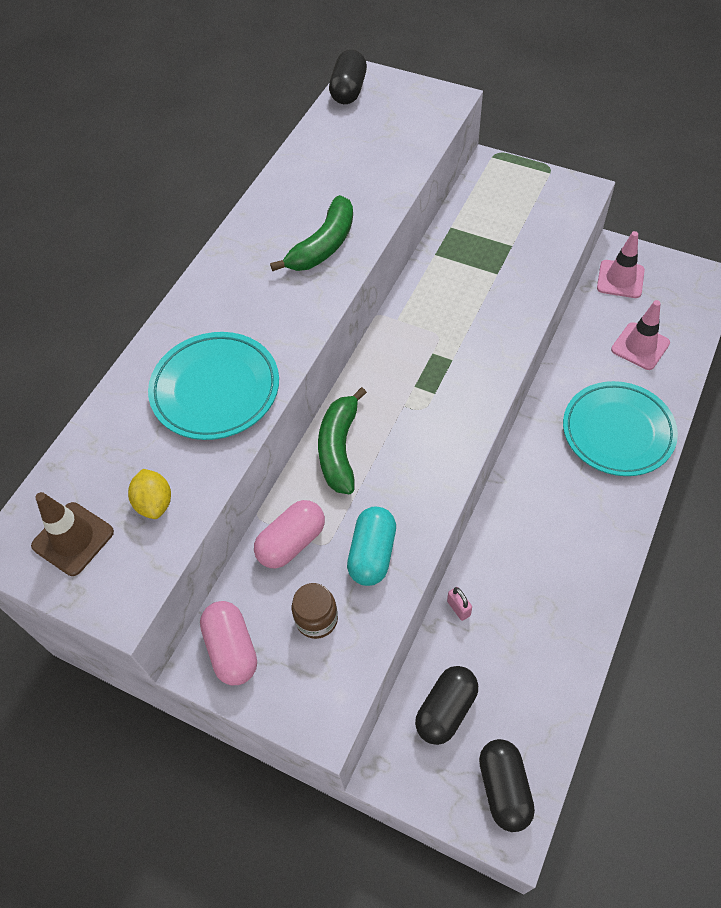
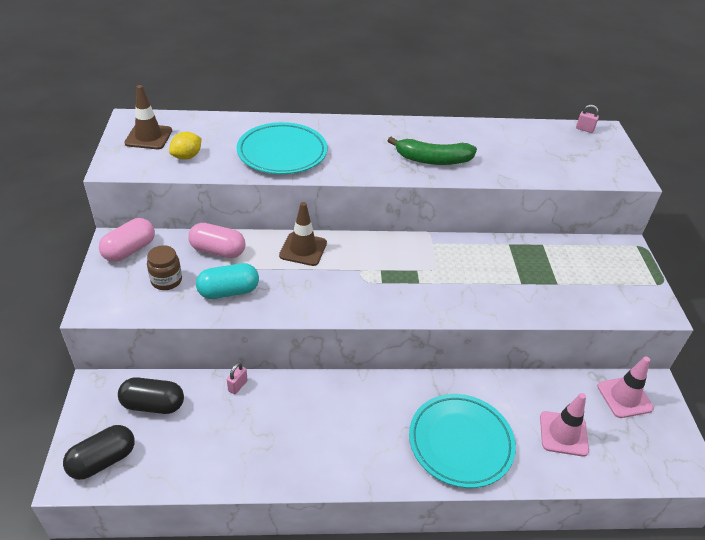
camera: 55 degrees right, 15 degrees down
green banana [318,387,367,494] -> brown traffic cone [279,202,327,266]
black capsule [329,49,367,104] -> pink padlock [576,105,599,133]

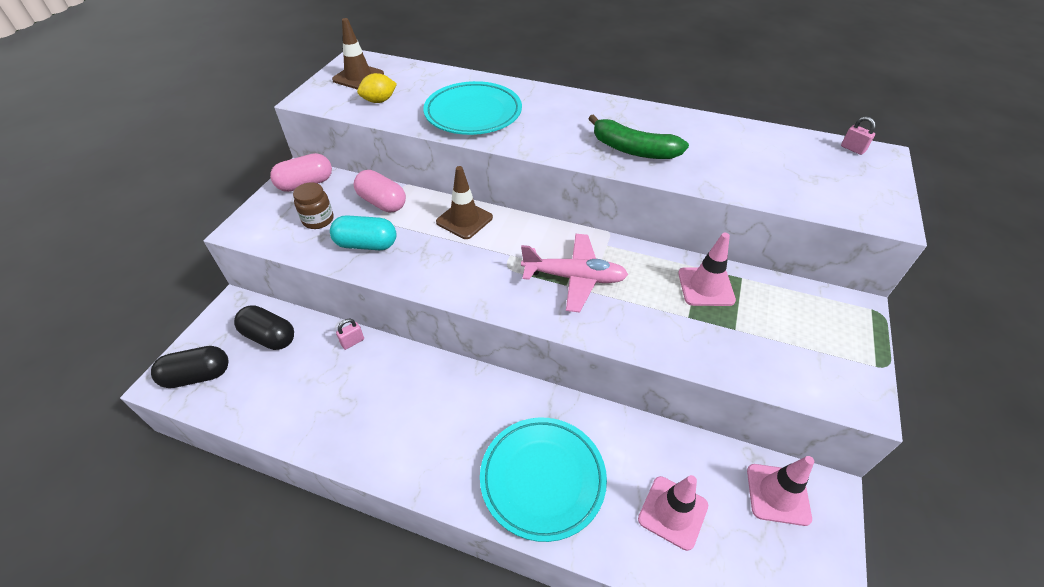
camera: 25 degrees right, 5 degrees up
none -> pink plane [521,234,628,313]
none -> pink traffic cone [678,233,736,306]

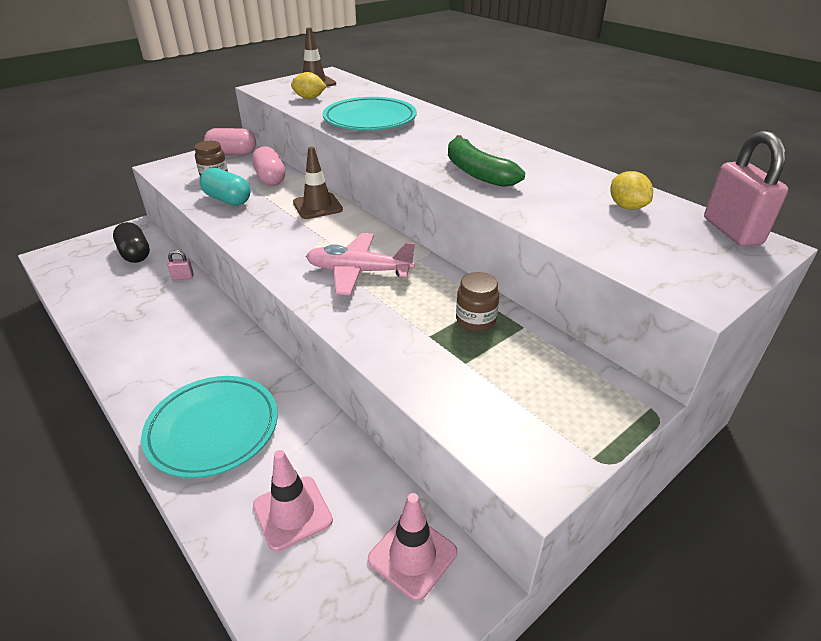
camera: 30 degrees right, 10 degrees down
black capsule [151,346,229,388] -> none
pink plane [521,234,628,313] -> pink plane turned 150 degrees clockwise [306,233,415,295]
pink traffic cone [678,233,736,306] -> brown jar [456,272,499,331]
pink padlock [841,116,876,155] -> pink padlock [704,131,788,246], size x2.22
none -> yellow lemon [610,171,653,210]

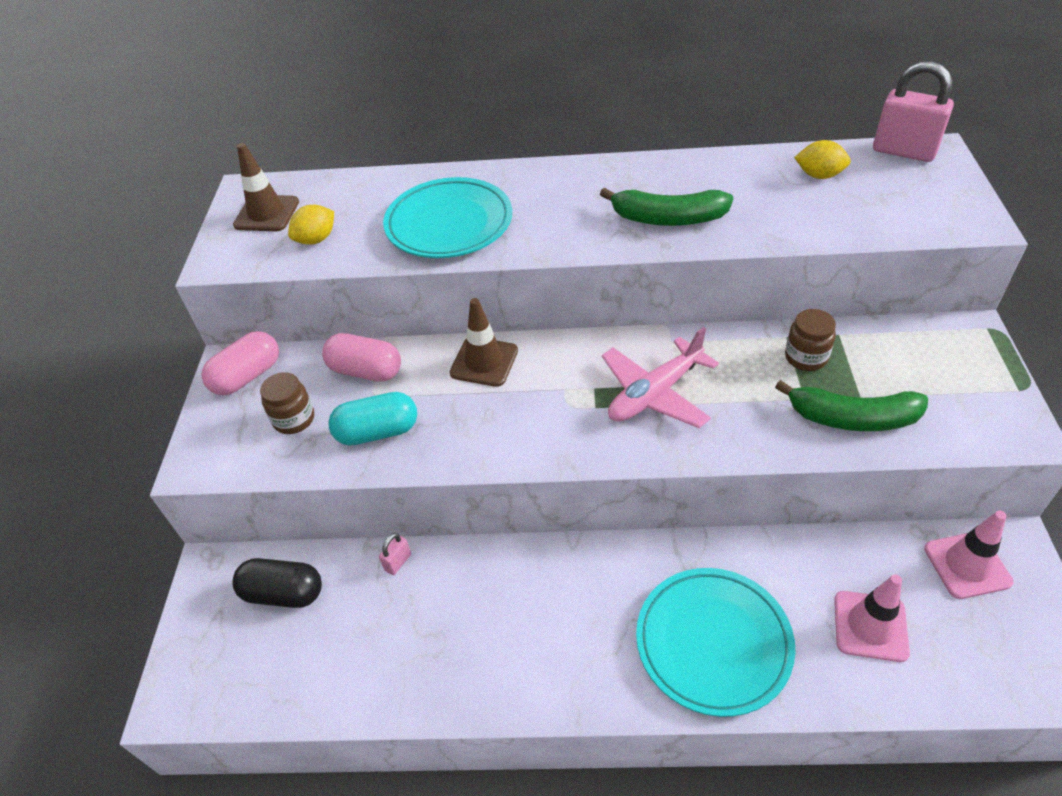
camera: 45 degrees left, 10 degrees up
none -> green banana [775,380,928,431]

